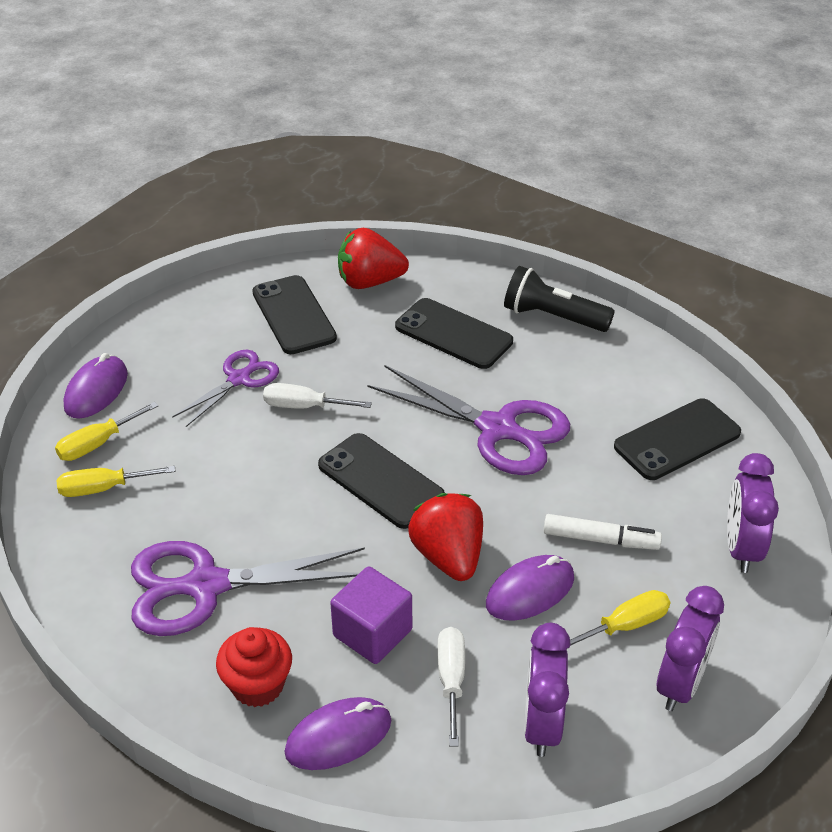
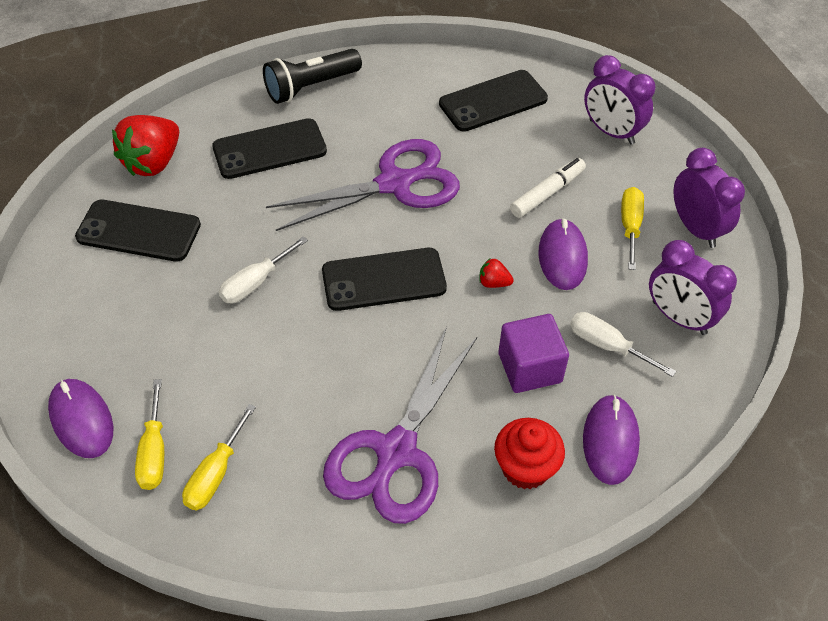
camera: 55 degrees left, 10 degrees up
purple scissors [172,350,279,427] -> none
red strawberry [408,493,483,581] -> red strawberry [479,259,514,288], size x0.44
black phone [614,399,741,480] -> black phone turned 60 degrees clockwise [439,70,548,132]

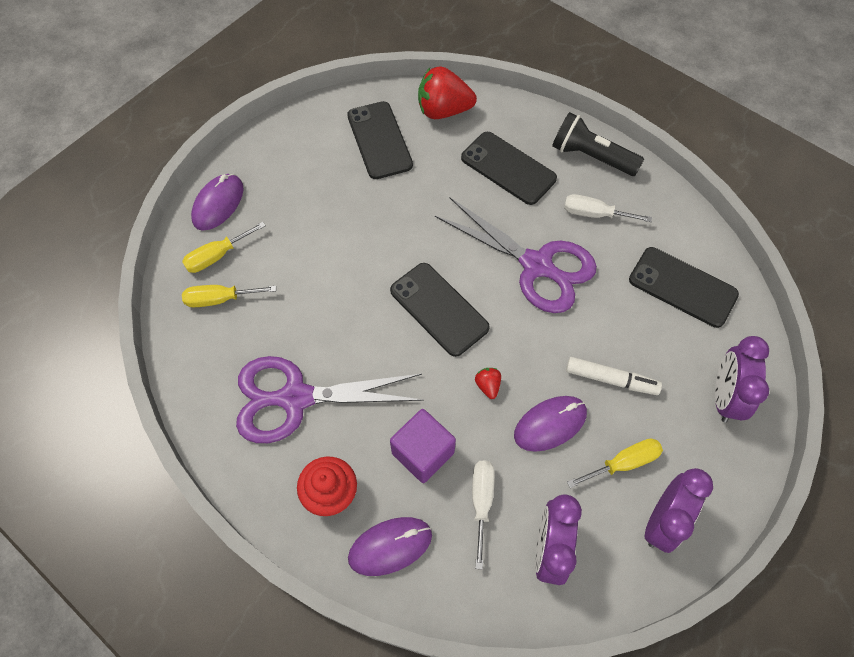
camera: 60 degrees right, 10 degrees up
white screwdriver [219,236,308,304] -> white screwdriver moved to [564,194,652,222]

